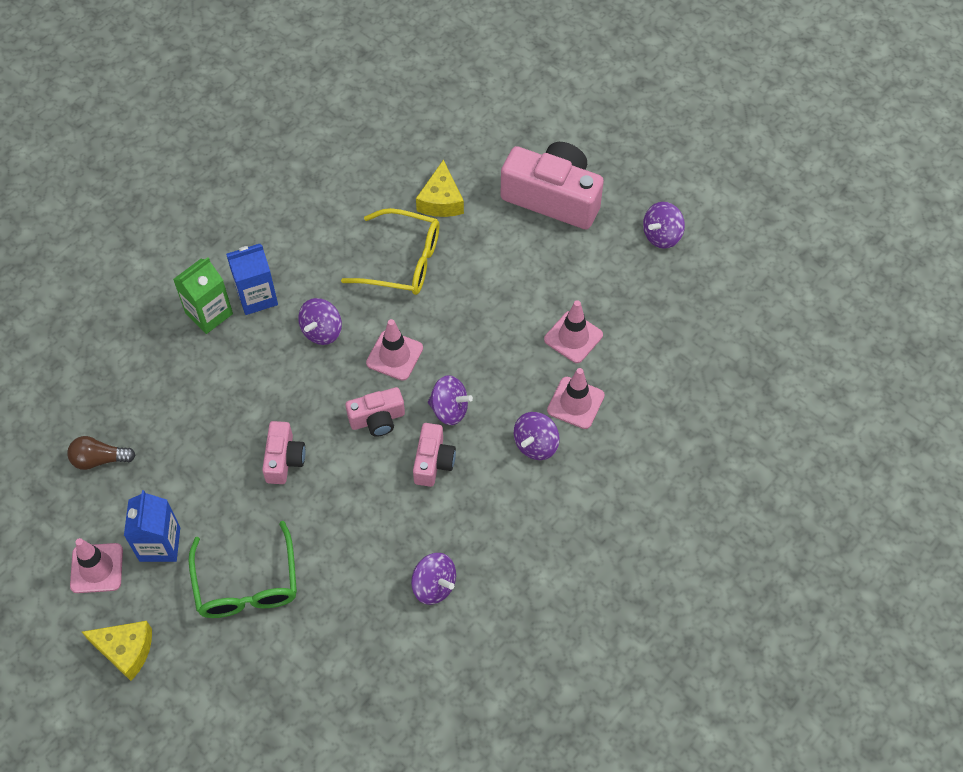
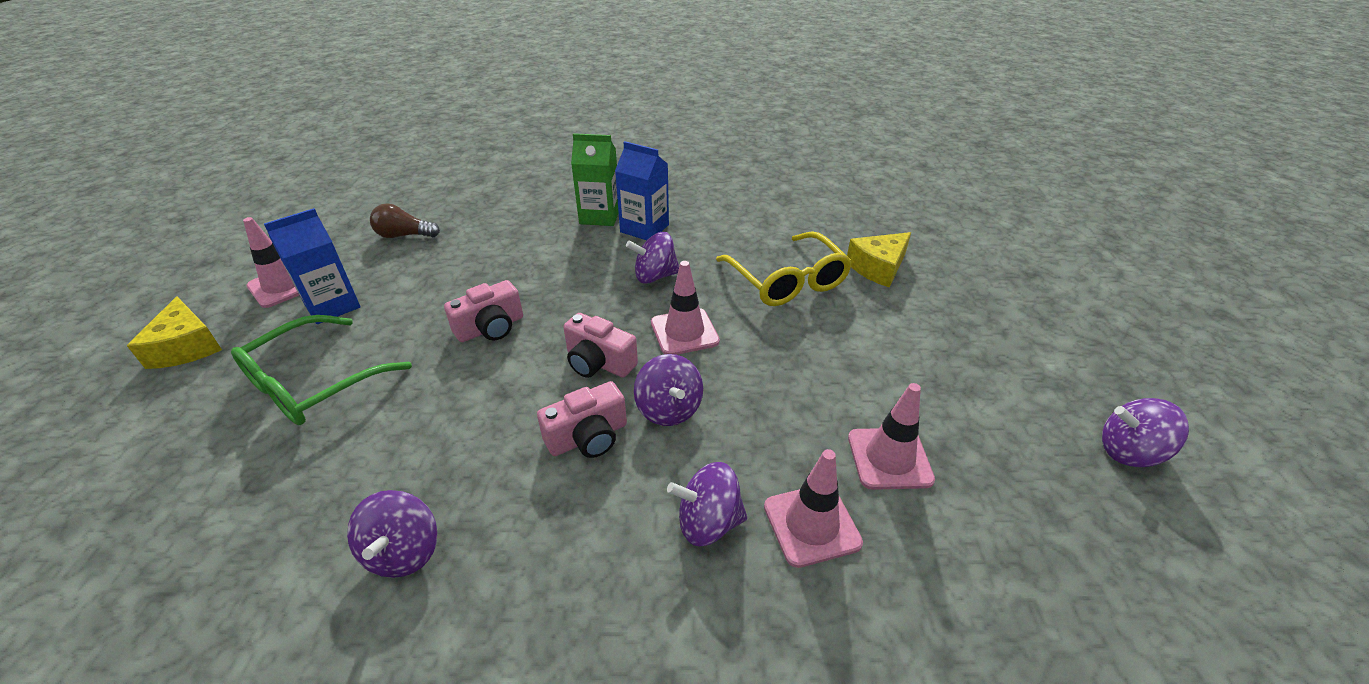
camera: 50 degrees right, 20 degrees down
brown light bulb [67,436,136,470] -> brown light bulb turned 45 degrees counterclockwise [370,204,440,238]
pink camera [500,142,604,229] -> none

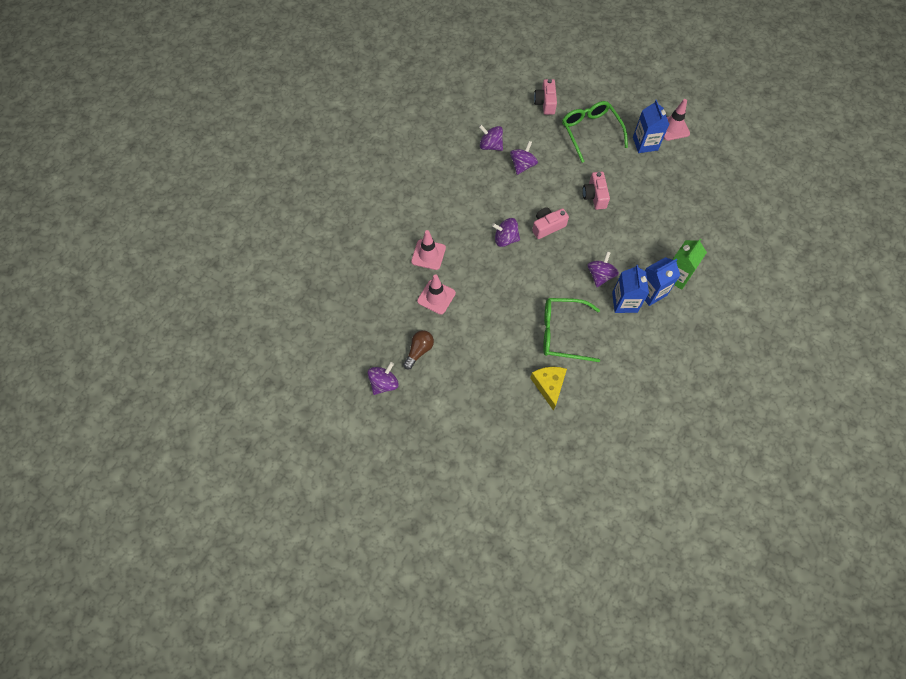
camera: 120 degrees right, 25 degrees up
yellow cheese [127,296,222,369] -> none
brown light bulb [370,204,440,238] -> brown light bulb moved to [403,330,434,369]
pink camera [537,381,627,458] -> pink camera moved to [534,79,557,115]
pink traffic cone [651,261,720,355] -> none
purple spinning top [667,462,747,546] -> purple spinning top moved to [510,141,538,175]
yellow glasses [716,231,852,306] -> green glasses [543,298,600,362]
none -> blue carton [612,265,649,313]

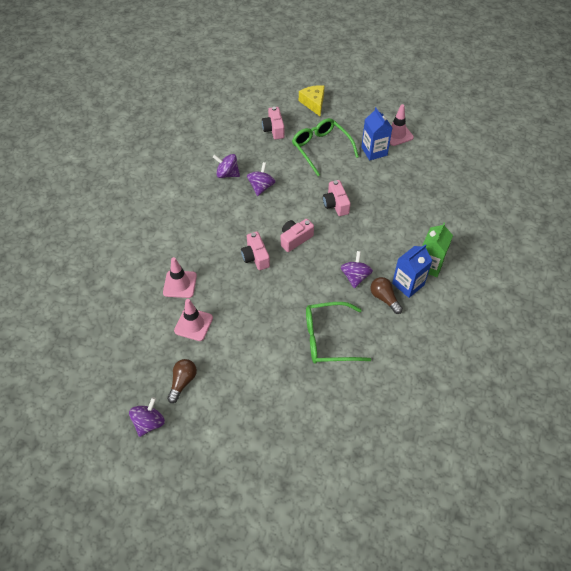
camera: 10 degrees left, 10 degrees down
purple spinning top [492,218,520,247] -> pink camera [241,232,270,270]
yellow cheese [530,367,567,411] -> yellow cheese moved to [299,85,325,116]
blue carton [612,265,649,313] -> brown light bulb [371,277,403,314]

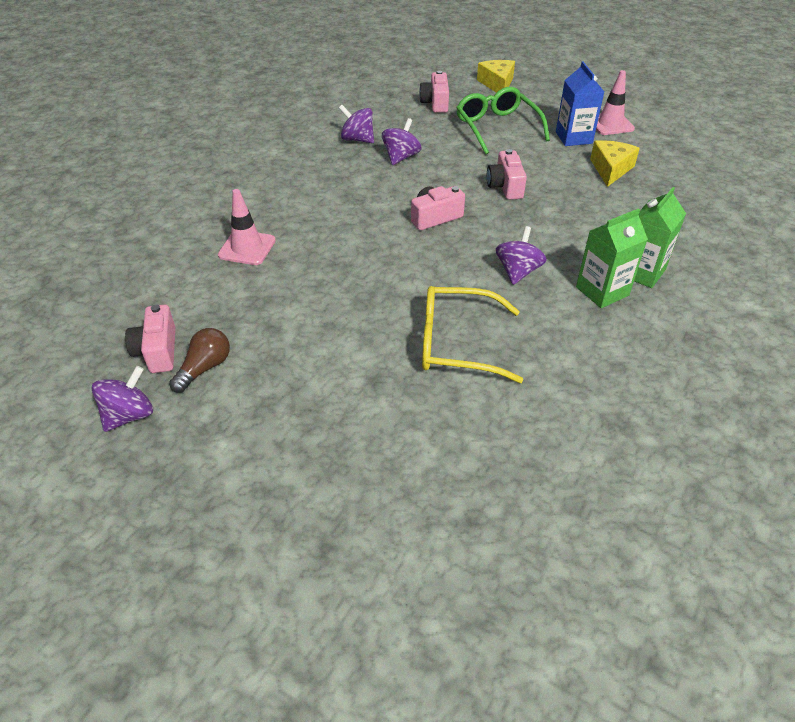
camera: 10 degrees right, 10 degrees down
pink traffic cone [174,299,213,341] -> none
pink camera [241,232,270,270] -> pink camera moved to [125,304,176,373]
green glasses [306,302,371,364] -> yellow glasses [422,286,523,383]
brown light bulb [371,277,403,314] -> none
blue carton [392,244,433,298] -> green carton [576,208,648,308]
none -> yellow cheese [590,140,640,187]

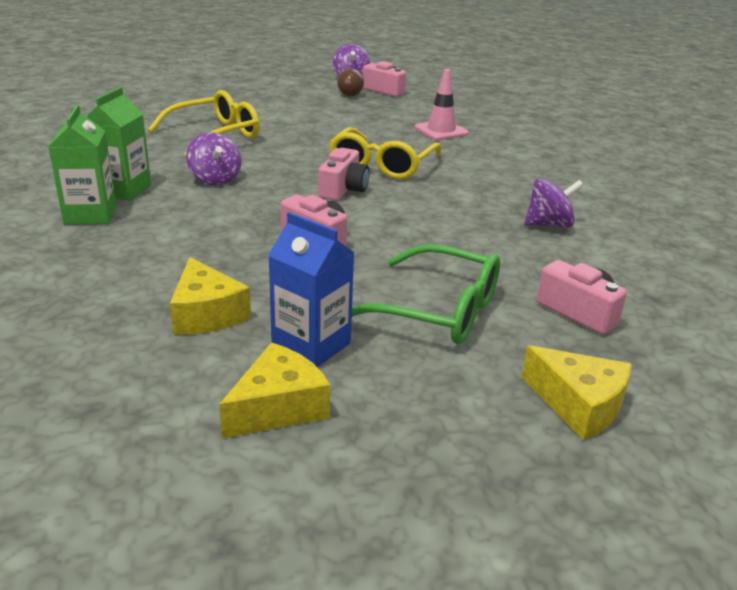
camera: 135 degrees right, 15 degrees down
purple spinning top [382,118,422,165] -> none
pink traffic cone [596,70,635,135] -> yellow cheese [219,343,330,439]
none -> yellow glasses [329,127,441,180]

